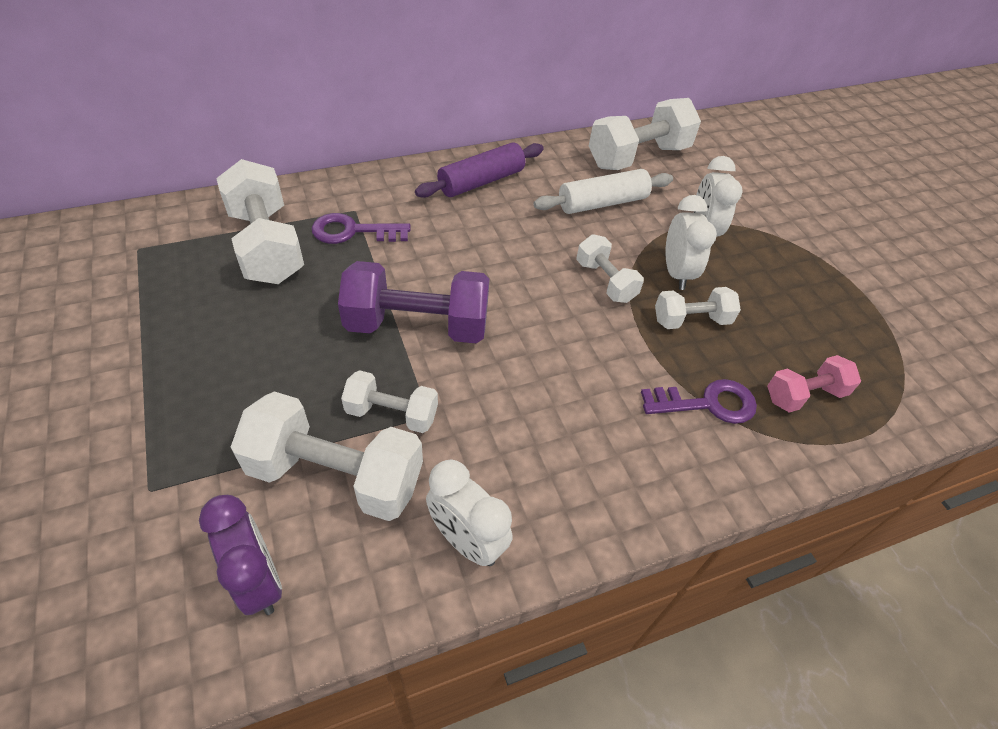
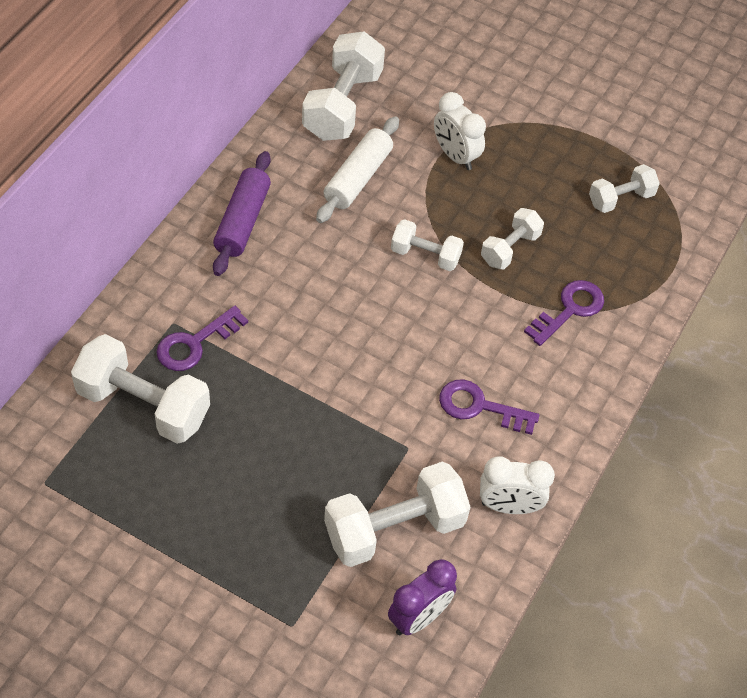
camera: 40 degrees left, 5 degrees up
purple clock [199,495,282,615] -> purple clock turned 120 degrees clockwise [388,559,457,635]
purple dumbbell [338,261,490,344] -> none
white dumbbell [341,370,438,433] -> white dumbbell moved to [589,164,660,213]
white clock [665,195,717,290] -> none
pink dumbbell [767,355,861,413] -> none
none -> purple key [439,379,539,435]

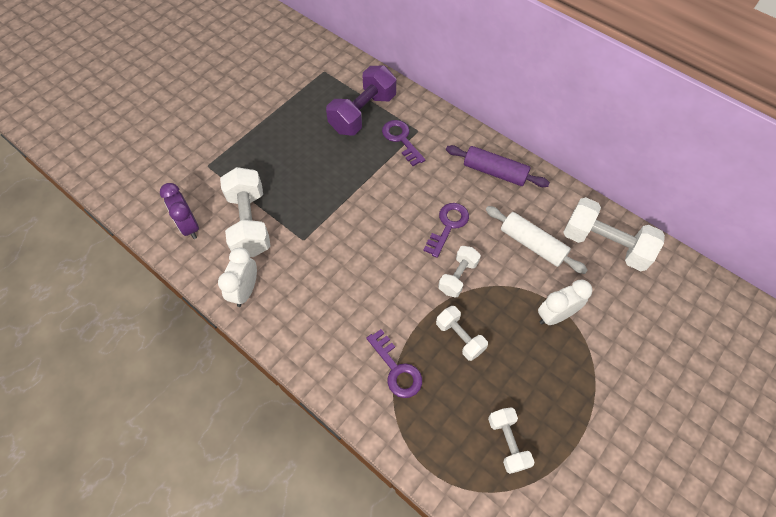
camera: 105 degrees right, 5 degrees up
white dumbbell [71,334,210,444] -> purple dumbbell [326,66,396,135]
purple key [439,379,539,435] -> purple key moved to [424,203,469,258]

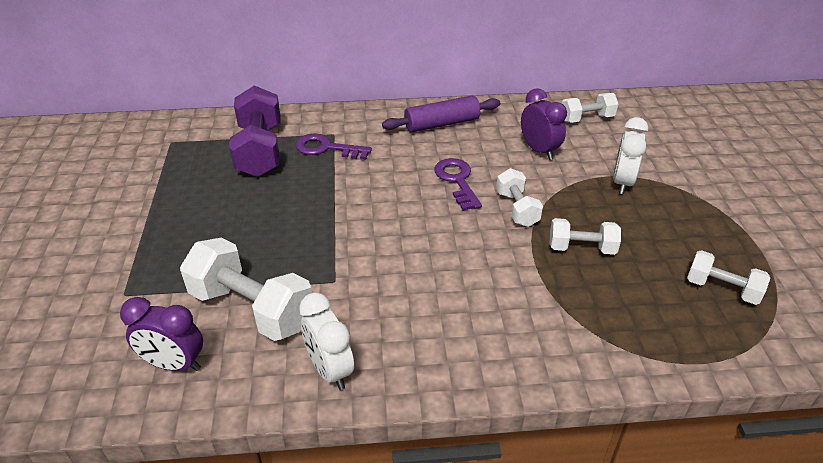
camera: 45 degrees left, 20 degrees down
purple key [366,329,422,398] -> none
white rolling pin [486,206,588,274] -> purple clock [521,88,567,160]
white dumbbell [563,197,665,271] -> white dumbbell [562,93,619,123], size x0.57

